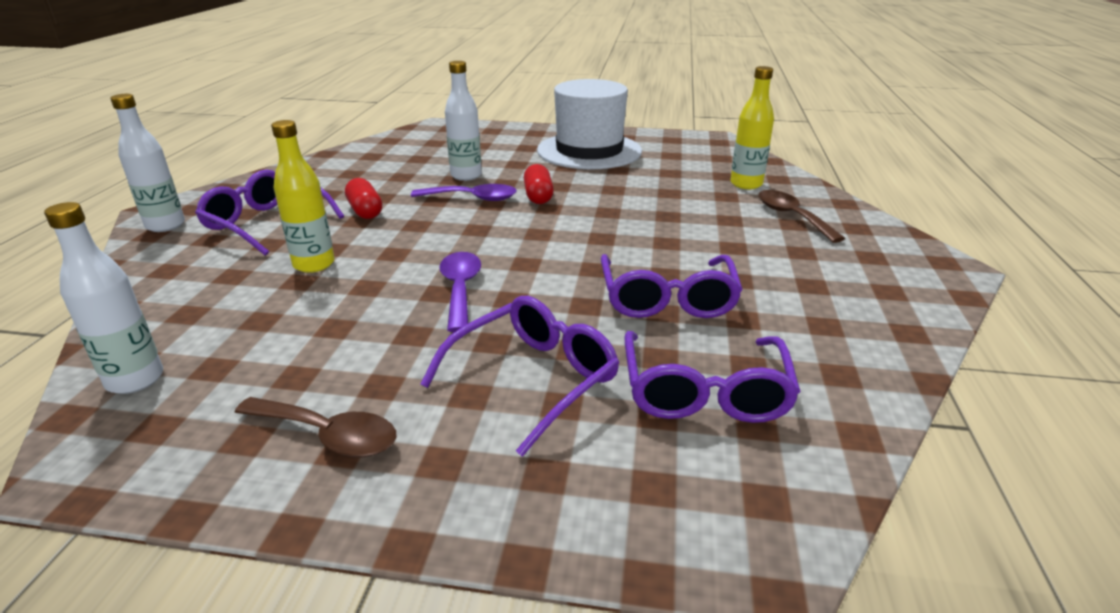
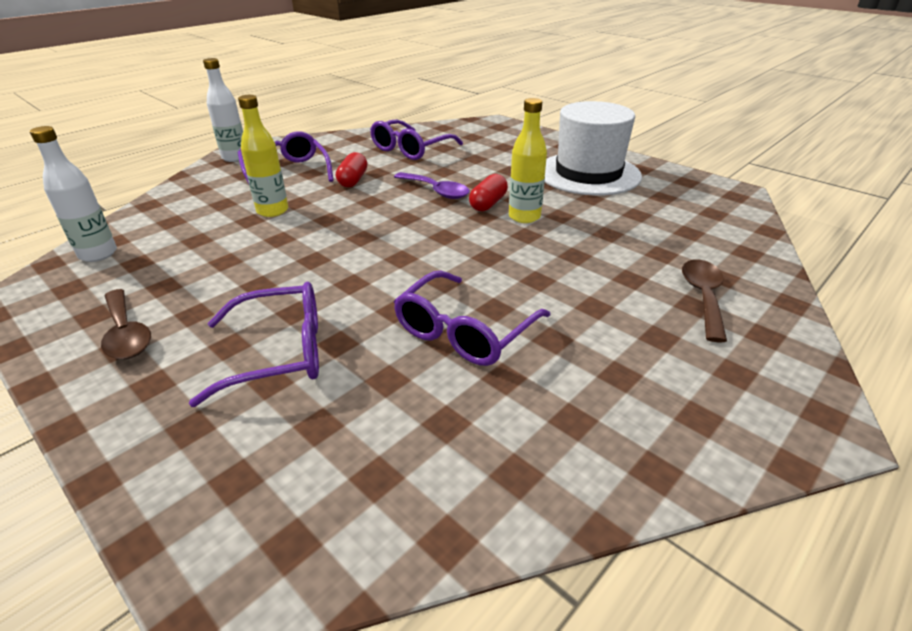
camera: 35 degrees right, 5 degrees up
purple spoon [439,252,481,332] -> none
white bottle [445,61,482,181] -> none
purple glasses [624,331,801,423] -> purple glasses moved to [370,119,463,160]
yellow bottle [730,66,774,189] -> yellow bottle moved to [509,98,547,223]

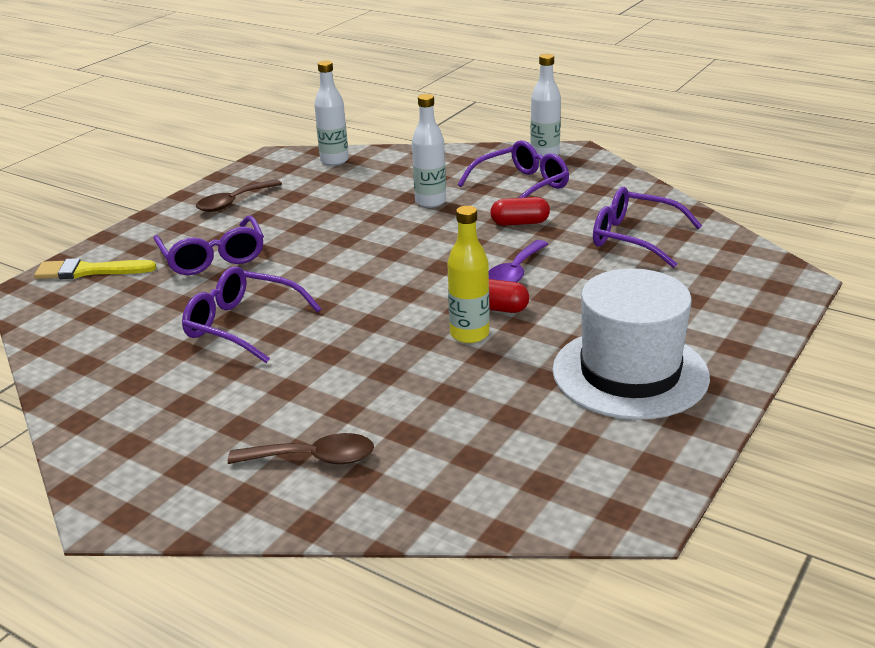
camera: 80 degrees right, 5 degrees down
yellow bottle [238,95,288,217] -> white bottle [412,94,446,208]
none -> yellow brush [34,258,156,279]

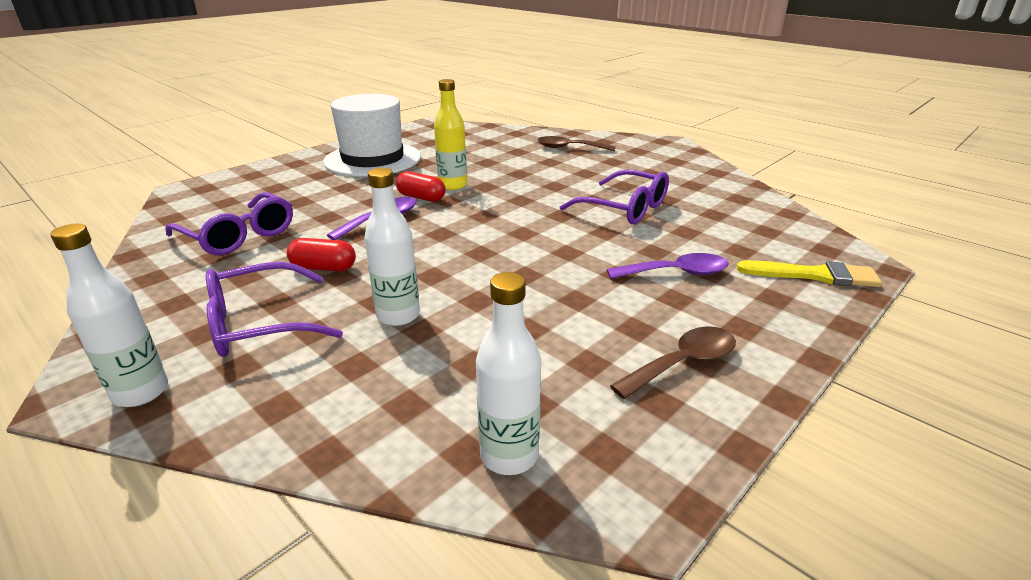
camera: 170 degrees left, 0 degrees up
purple glasses [154,216,264,275] -> purple spoon [607,253,729,279]

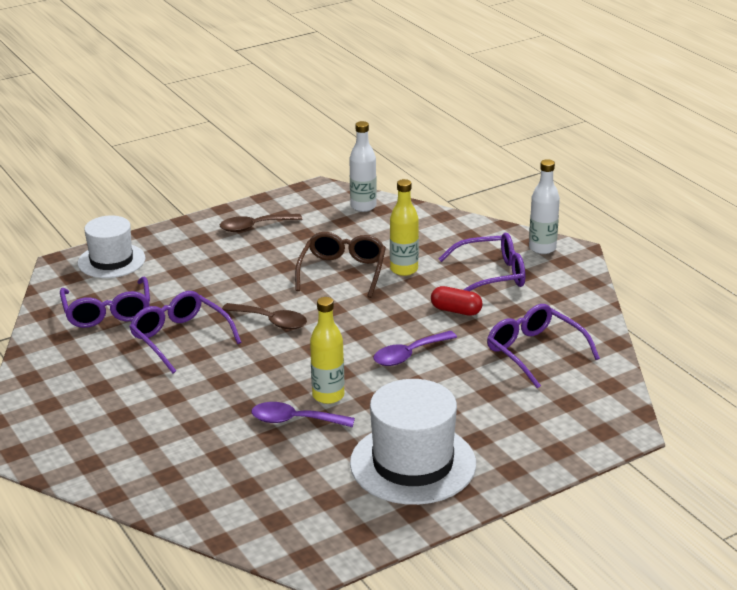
camera: 165 degrees left, 0 degrees up
white bottle [364,168,420,326] -> yellow bottle [390,179,419,276]
red capsule [396,171,446,202] -> none
brown spoon [537,136,616,151] -> brown spoon moved to [222,303,307,329]
purple spoon [607,253,729,279] -> purple spoon moved to [251,402,355,427]
yellow brush [736,260,882,287] -> white hat [78,216,145,278]
none -> purple glasses [60,277,150,328]
none -> brown glasses [295,232,386,298]

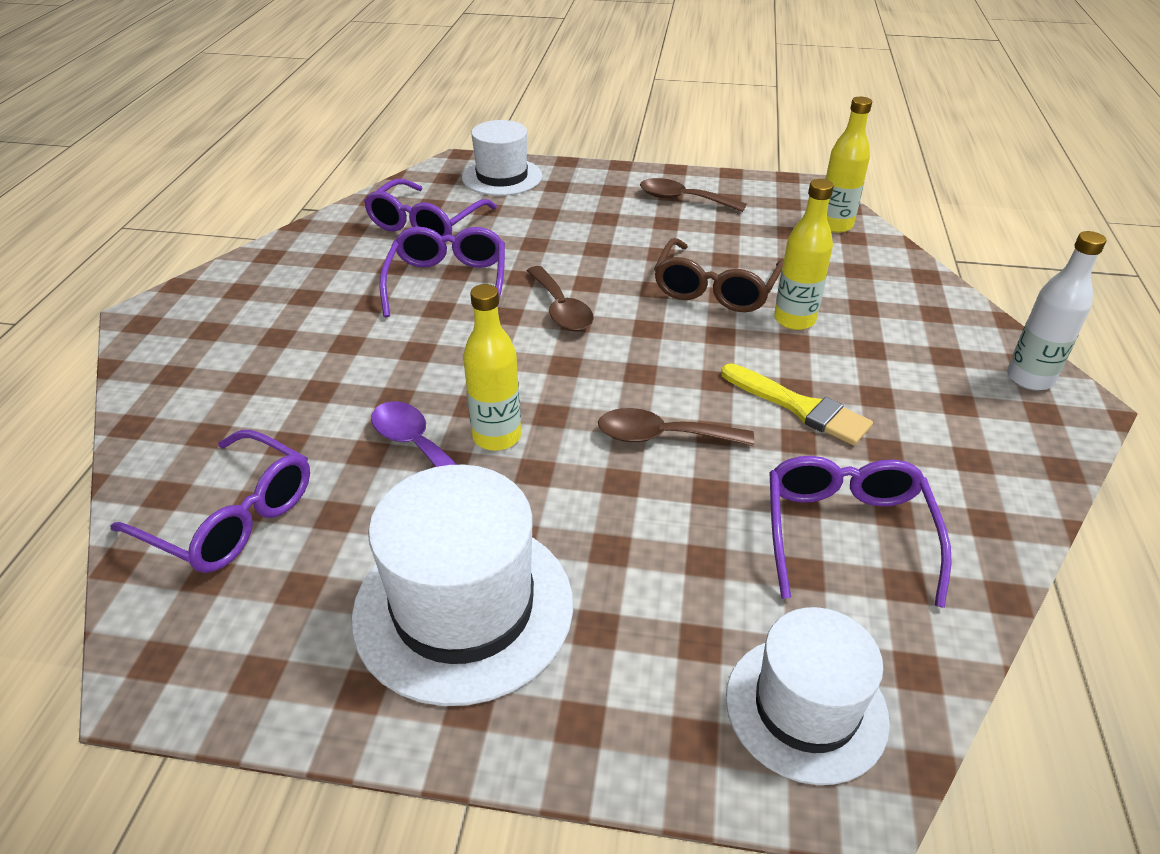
camera: 40 degrees right, 10 degrees up
brown glasses [295,232,386,298] -> brown glasses turned 150 degrees clockwise [654,238,784,312]
white bottle [349,121,377,212] -> yellow bottle [825,97,872,233]
purple spoon [374,331,457,366] -> brown spoon [598,408,754,446]
red capsule [431,286,483,316] -> yellow brush [721,363,873,445]
purple glasses [439,233,525,291] -> purple glasses moved to [110,430,310,573]
none -> white hat [726,607,890,785]

